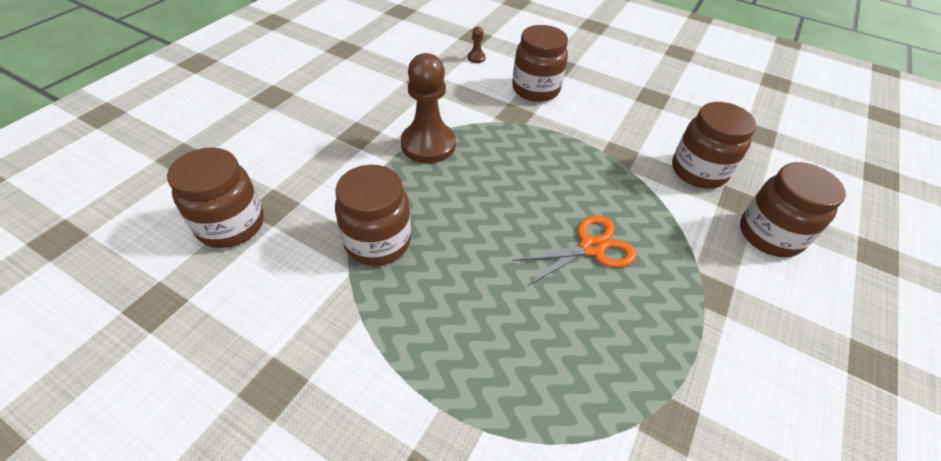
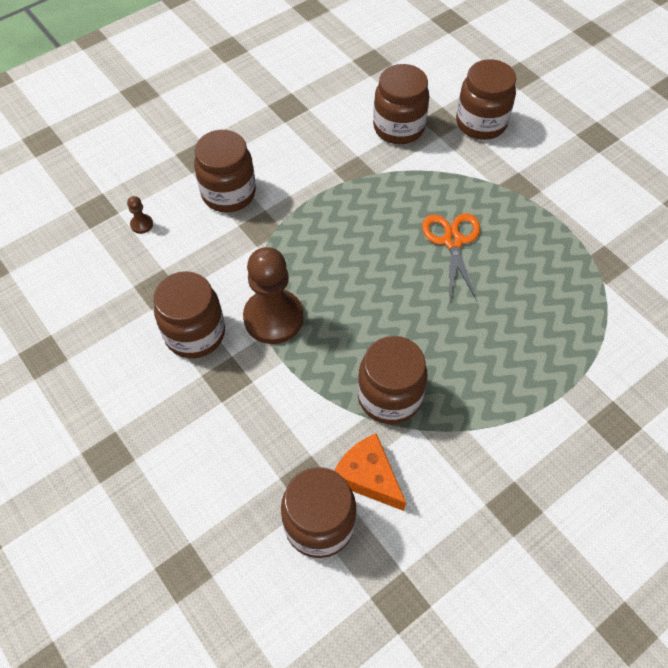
camera: 65 degrees left, 10 degrees up
none -> brown jar [154,271,225,358]
none -> orange cheese [334,433,406,511]

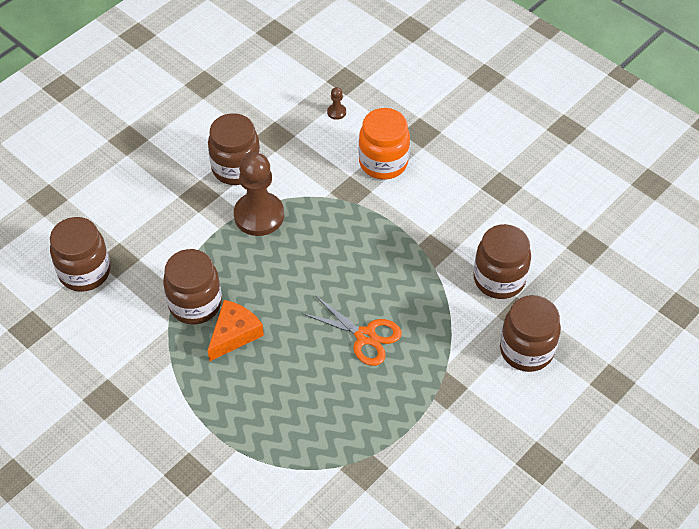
camera: 80 degrees right, 5 degrees down
brown jar [194,130,256,213] -> orange jar [359,108,410,179]
orange cheese [334,433,406,511] -> orange cheese moved to [207,300,264,362]
orange scissors [422,213,480,301] -> orange scissors turned 45 degrees clockwise [302,295,402,366]

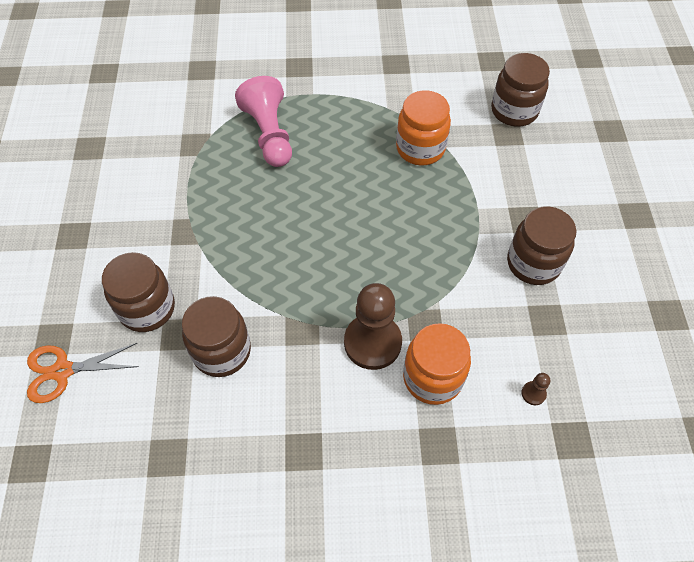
camera: 135 degrees right, 5 degrees up
brown jar [163,249,222,325] -> orange jar [396,90,451,166]
orange cheese [207,300,264,362] -> none
brown pawn [234,152,284,236] -> brown pawn moved to [344,283,402,370]
orange scissors [302,295,402,366] -> orange scissors moved to [27,343,139,403]
none -> pink pawn [235,76,292,167]

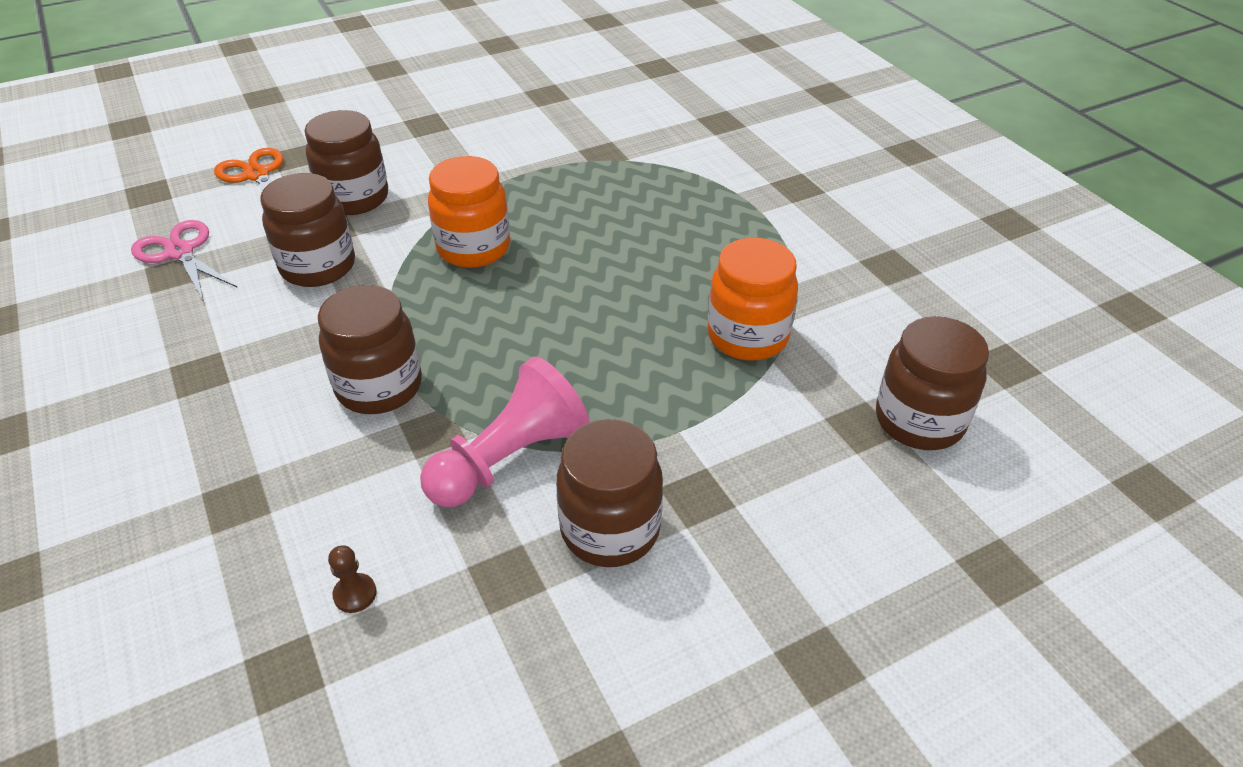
camera: 65 degrees right, 15 degrees down
pink pawn [235,76,292,167] -> pink pawn moved to [420,357,590,507]
brown pawn [344,283,402,370] -> brown jar [318,285,422,414]
orange jar [403,323,471,405] -> orange jar moved to [428,156,510,268]
none -> pink scissors [131,220,238,302]

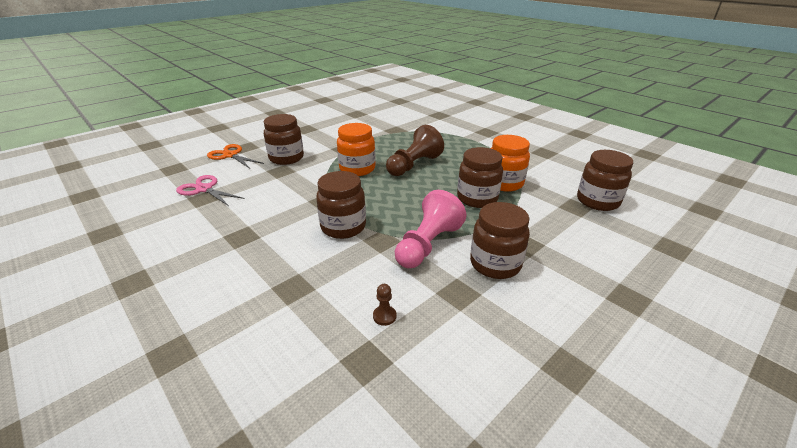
camera: 15 degrees left, 10 degrees down
brown jar [260,173,355,287] -> brown jar moved to [457,147,503,208]
none -> brown pawn [386,125,444,176]

